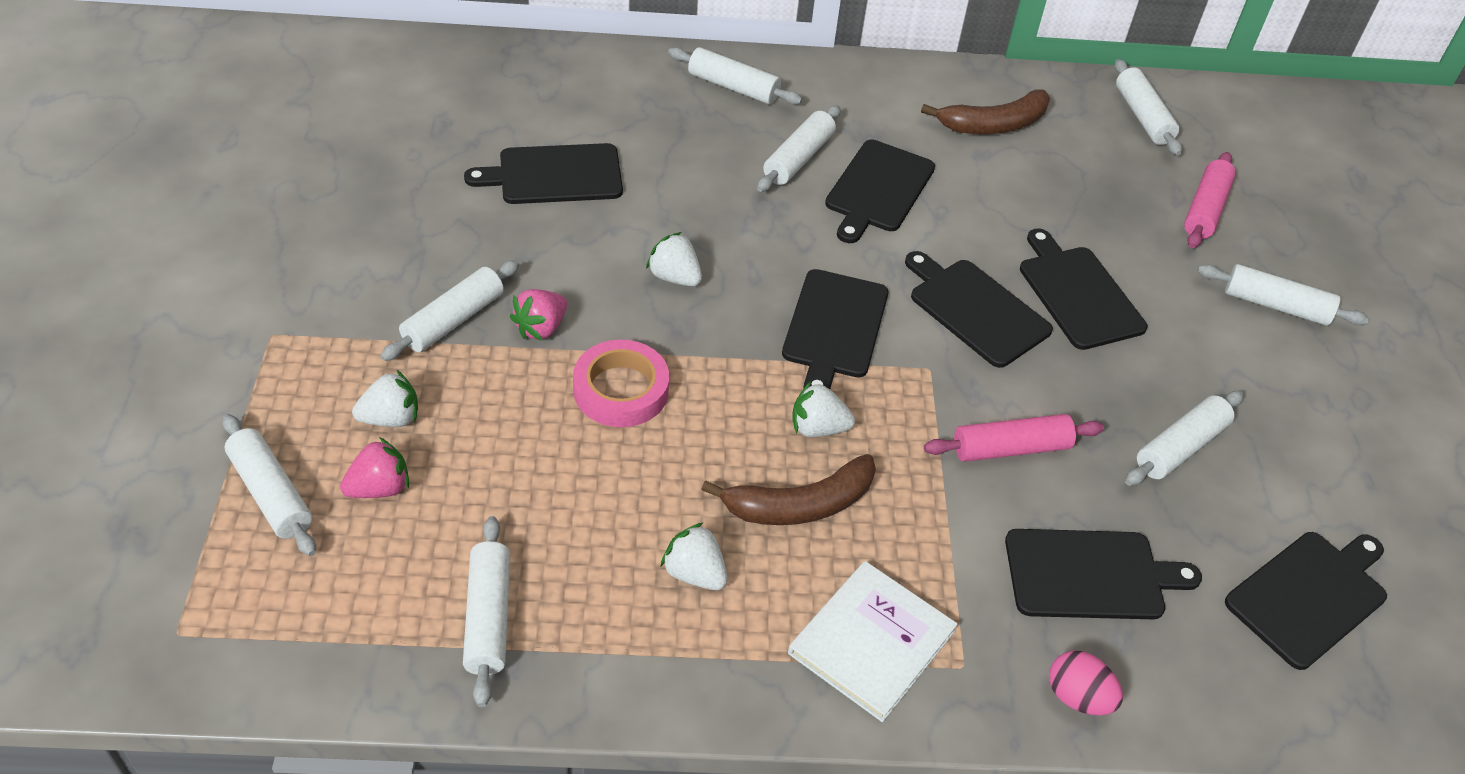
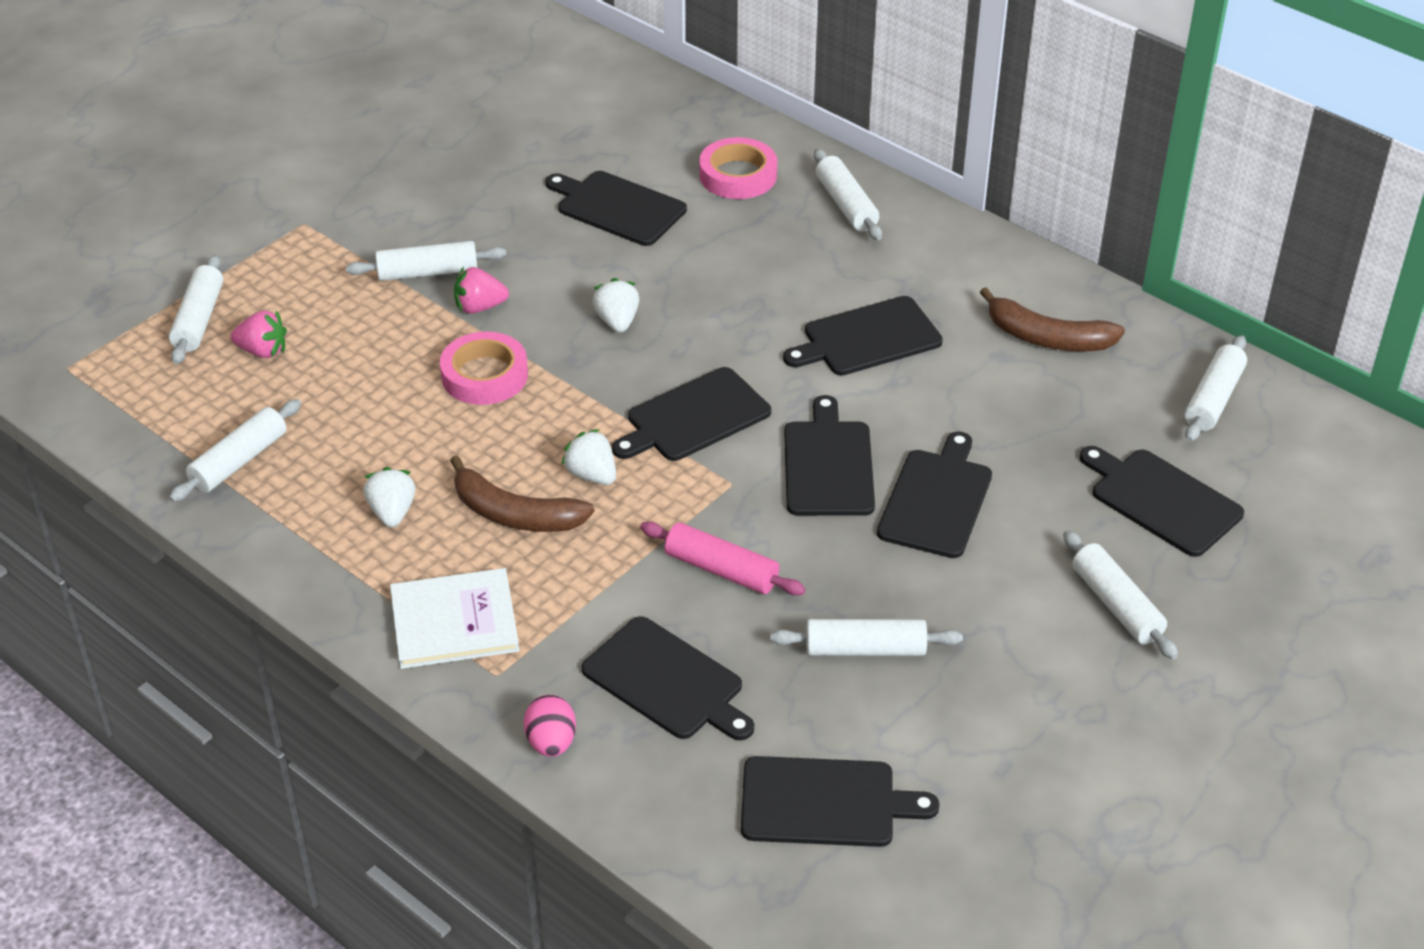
camera: 45 degrees right, 5 degrees down
white strawberry [352,370,418,427] -> none
white rolling pin [757,105,841,192] -> none
pink rolling pin [1184,152,1236,249] -> black cutting board [1080,446,1244,557]
none -> pink tape [699,137,777,199]

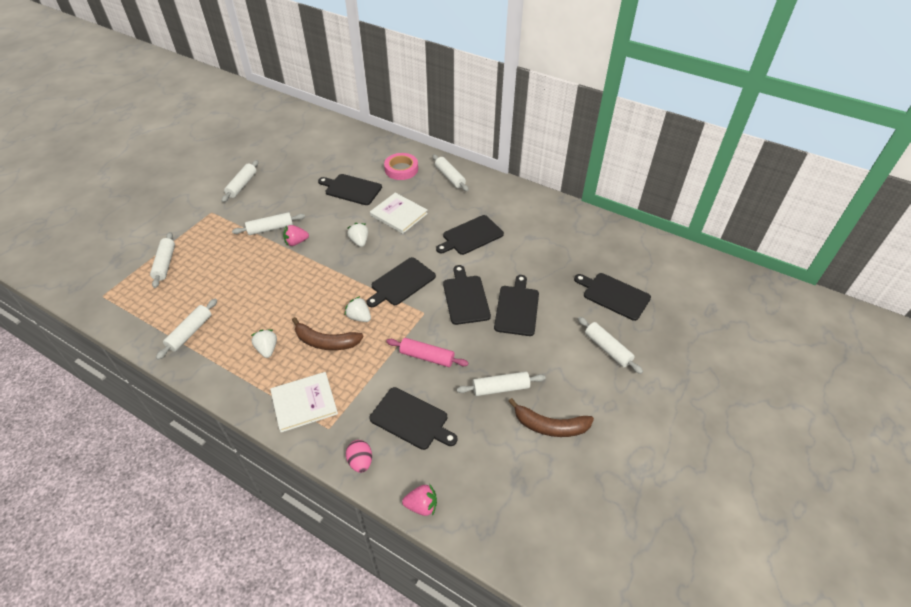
camera: 10 degrees left, 5 degrees up
pink strawberry [231,311,287,358] -> pink strawberry moved to [402,484,437,516]
pink tape [440,332,528,405] -> none
black cutting board [741,756,939,847] -> none
brown banana [980,287,1125,351] -> brown banana moved to [508,398,594,437]
white rolling pin [1185,335,1247,442] -> white rolling pin moved to [221,160,259,202]
none -> white book [370,193,428,234]

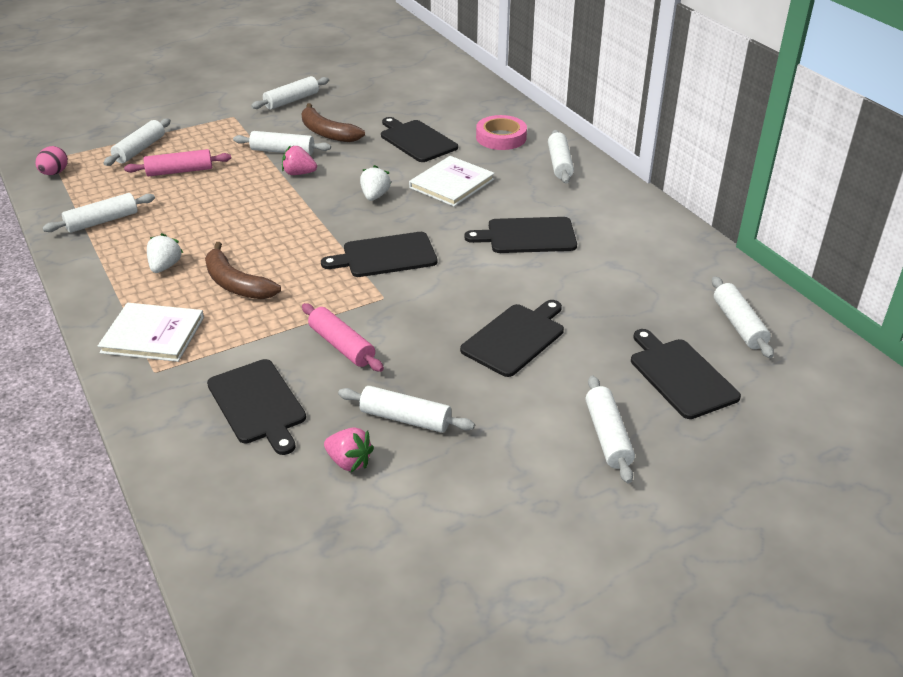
camera: 30 degrees right, 10 degrees down
white strawberry [345,296,371,322] -> none
pink egg [346,440,372,473] -> pink egg moved to [36,146,68,175]
white book [370,193,428,234] -> white book turned 60 degrees clockwise [409,156,495,207]
pink strawberry [402,484,437,516] -> pink strawberry moved to [324,427,374,472]
black cutting board [443,265,491,325] -> none
brown banana [508,398,594,437] -> brown banana moved to [302,103,365,142]
none -> pink rolling pin [124,149,231,176]
none -> white rolling pin [712,276,774,358]

